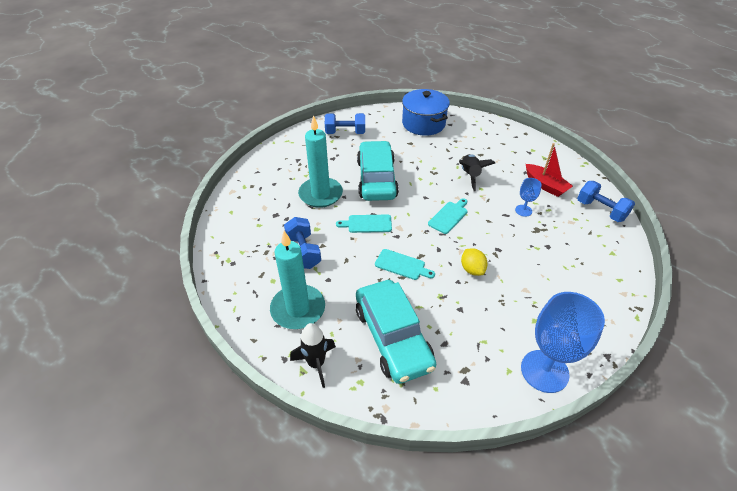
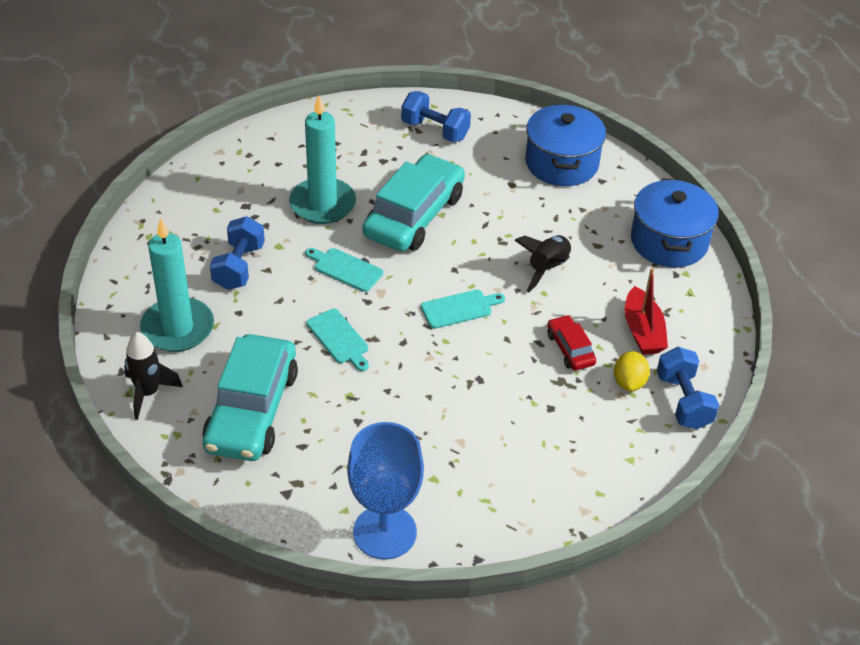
camera: 30 degrees right, 0 degrees up
yellow lemon [461,249,488,276] -> yellow lemon moved to [614,351,650,391]
blue goblet [515,178,542,217] -> red car [547,315,596,371]
none -> blue pot [631,178,719,267]

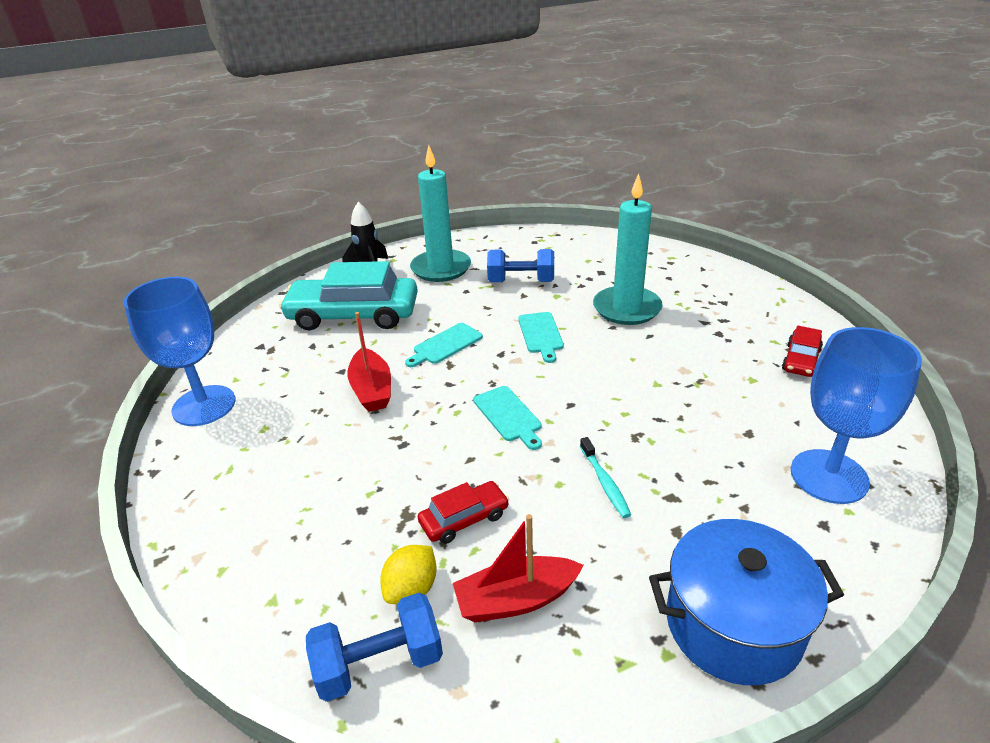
camera: 85 degrees right, 10 degrees down
turquoise cutting board [305,248,383,292] -> turquoise cutting board turned 150 degrees clockwise [518,312,564,363]
turquoise car [362,154,465,252] -> none
blue dumbbell [401,91,471,142] -> red car [782,326,823,377]
black rocket [514,235,572,293] -> turquoise toothbrush [580,437,631,518]
blue pot [525,104,606,186] -> blue goblet [791,327,922,504]
yellow lemon [614,351,650,391] -> yellow lemon turned 60 degrees counterclockwise [380,545,437,604]
none -> red boat [348,312,391,412]

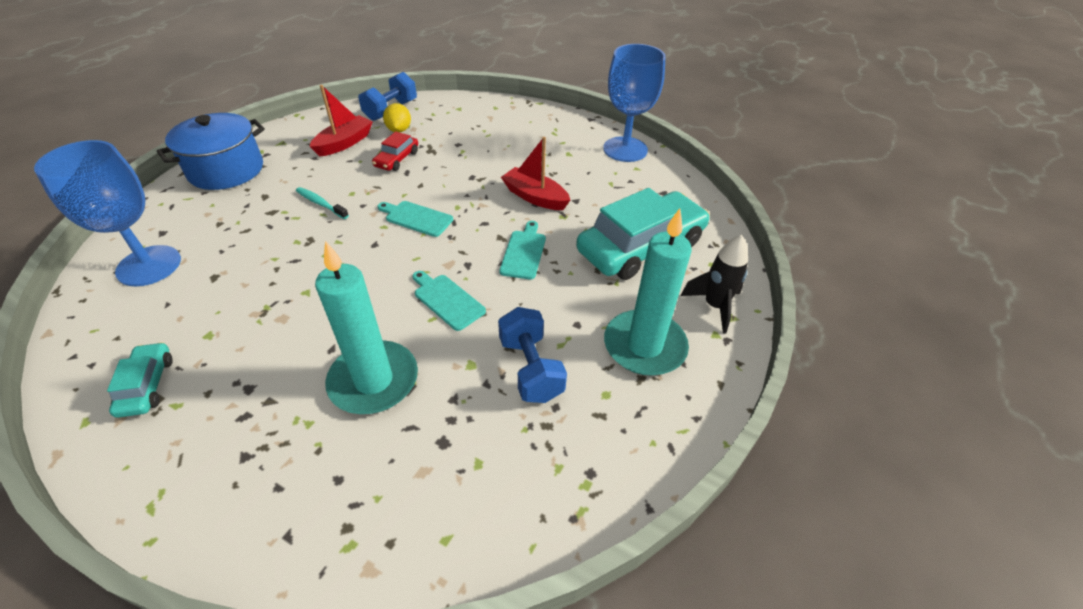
camera: 140 degrees right, 10 degrees up
blue dumbbell [487,249,554,282] -> blue dumbbell turned 75 degrees counterclockwise [498,307,567,403]
red car [782,326,823,377] -> turquoise car [107,342,173,418]

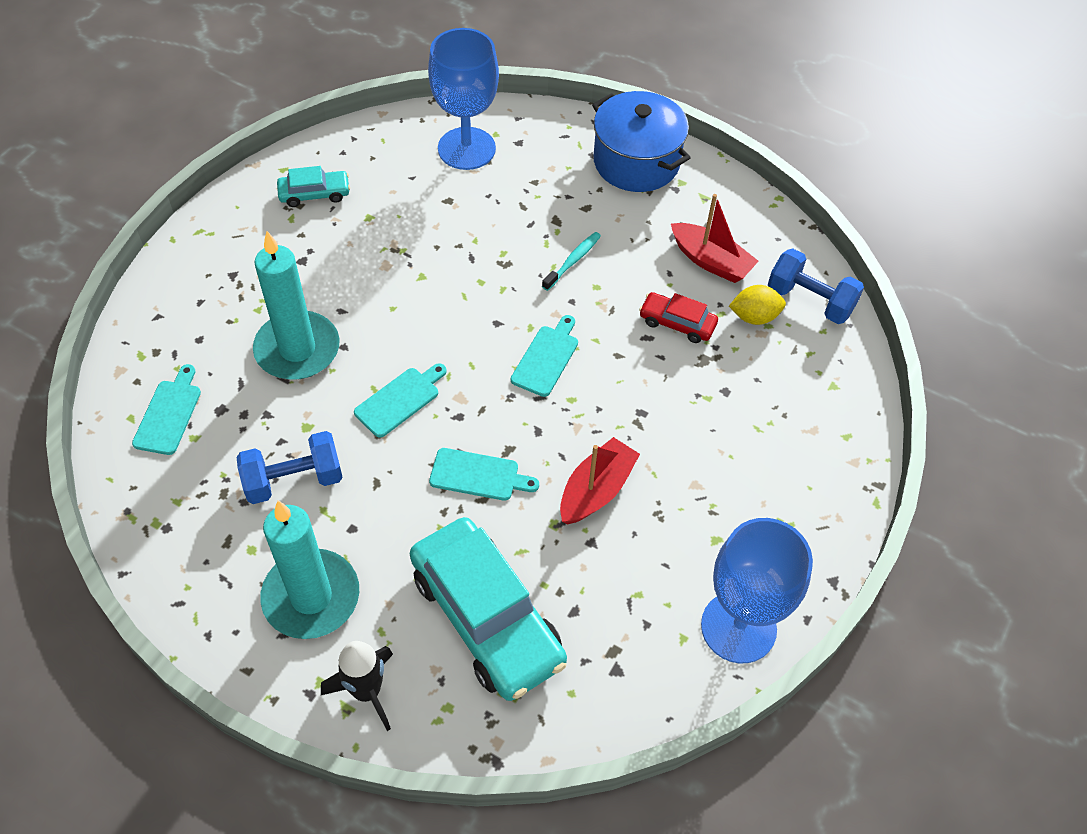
camera: 90 degrees right, 10 degrees up
none -> turquoise cutting board [132,364,201,455]

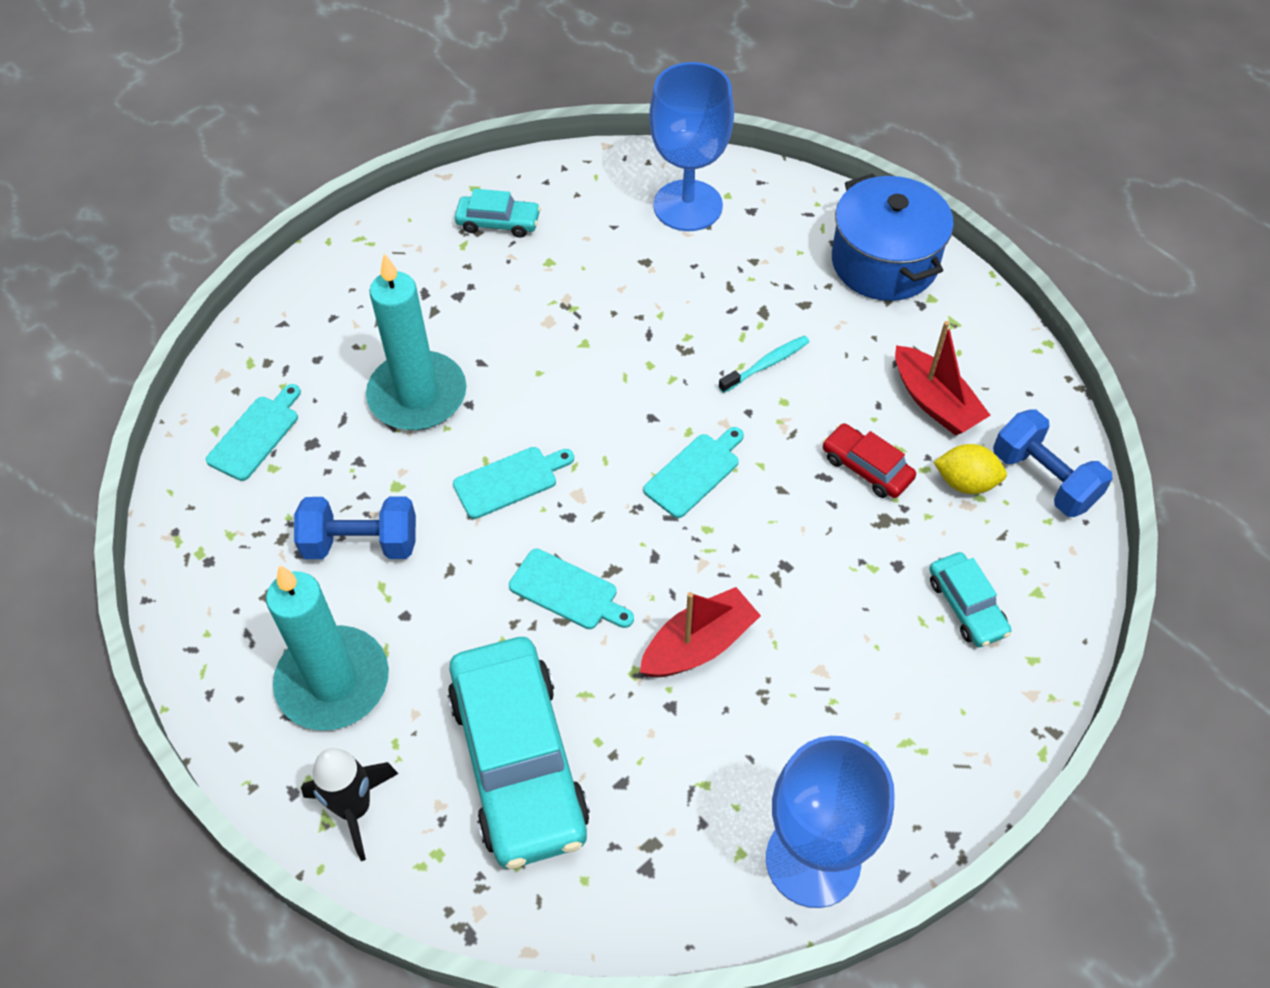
camera: 20 degrees right, 0 degrees up
none -> turquoise car [929,552,1011,647]

